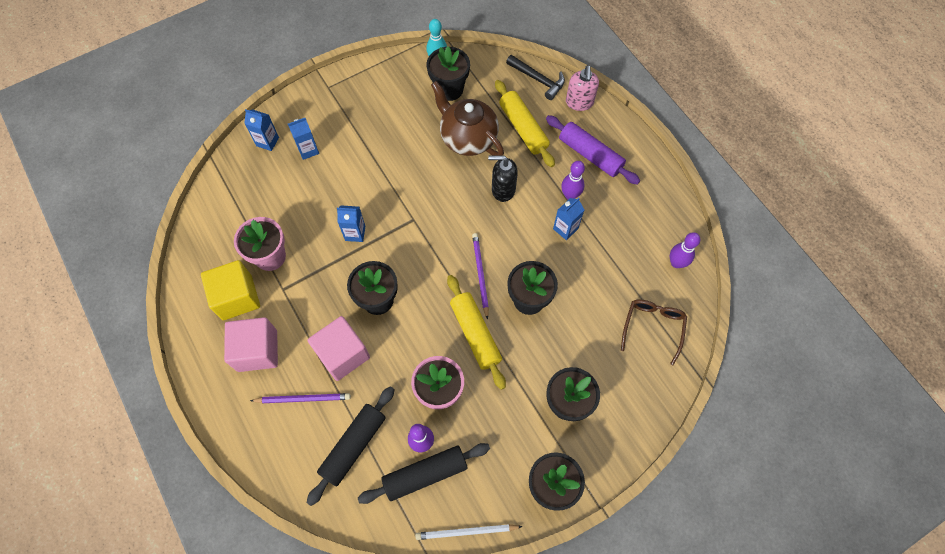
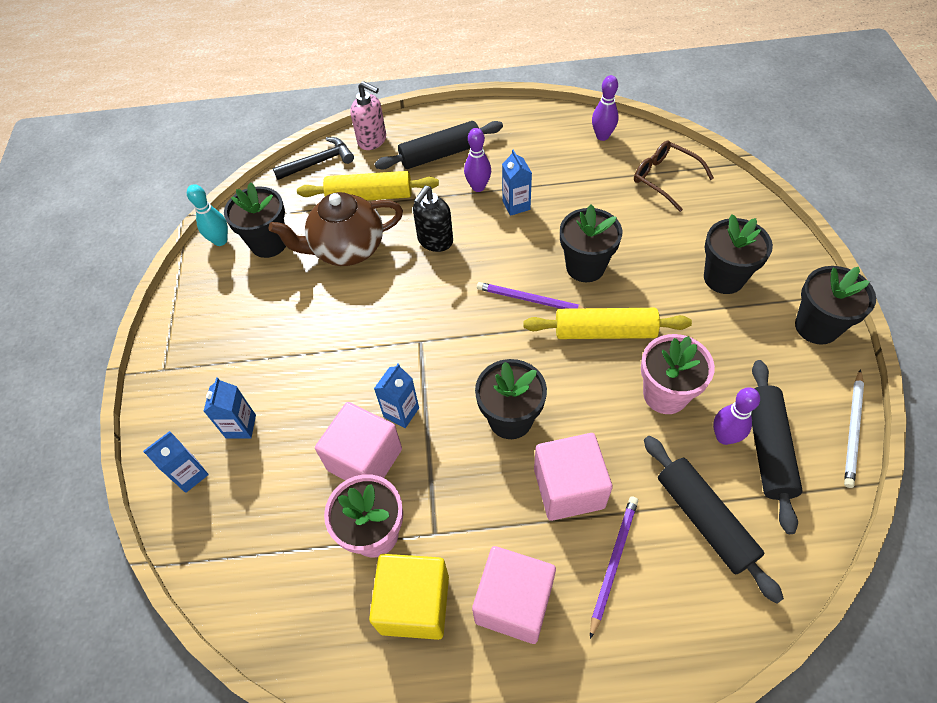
camera: 60 degrees left, 10 degrees down
purple rolling pin [546,115,640,185] -> black rolling pin [375,121,503,170]
none -> pink cube [315,402,402,480]

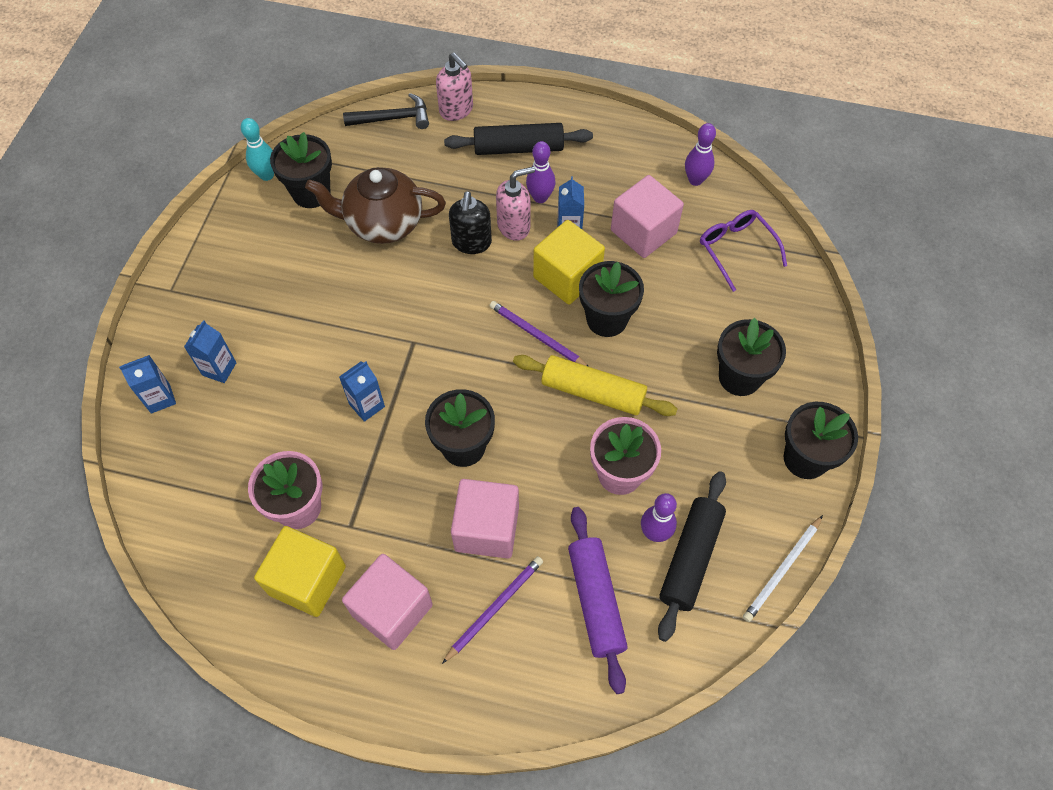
camera: 15 degrees right, 5 degrees up
yellow rolling pin [297,171,439,200] -> none
pink cube [315,402,402,480] -> pink cube moved to [611,175,684,258]
black soap dispenser [413,186,453,252] -> black soap dispenser turned 45 degrees counterclockwise [449,191,492,254]
brown glasses [634,140,714,212] -> purple glasses [700,210,787,292]
black rolling pin [644,436,784,604] -> purple rolling pin [568,507,628,694]
none -> pink soap dispenser [496,167,535,241]
none -> yellow cube [533,220,605,304]

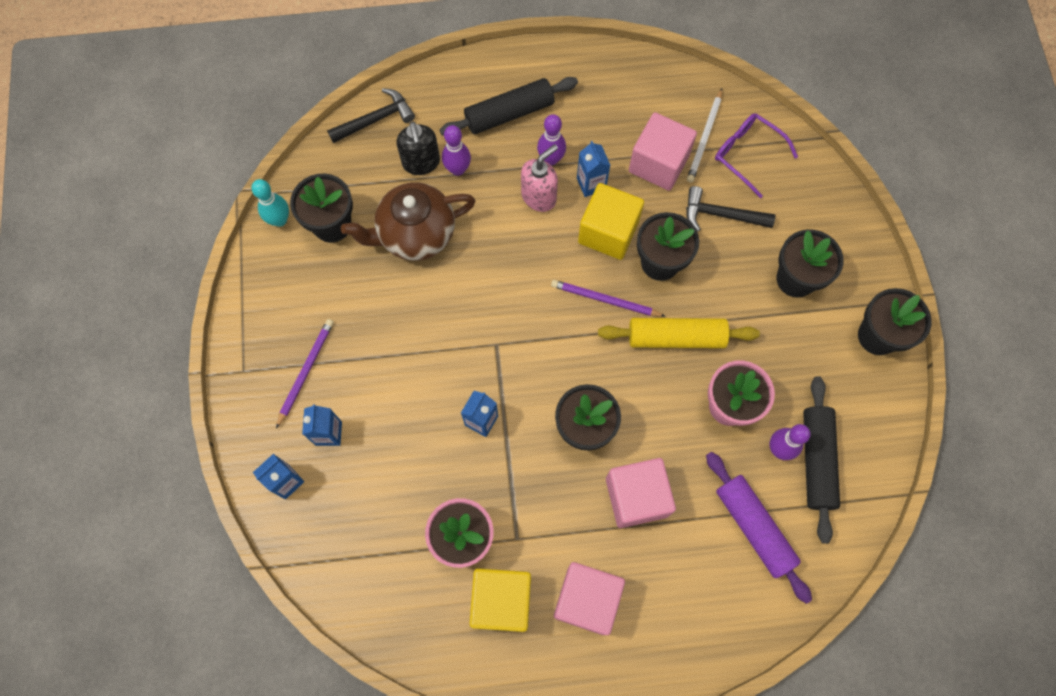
camera: 20 degrees left, 10 degrees up
pink soap dispenser [436,53,473,121] -> none
purple pencil [442,556,543,664] -> purple pencil moved to [276,319,334,428]
black soap dispenser [449,191,492,254] -> black soap dispenser moved to [397,121,440,175]
purple bowling pin [685,123,716,186] -> purple bowling pin moved to [442,125,471,176]
white pencil [743,515,823,622] -> white pencil moved to [687,88,722,182]
none -> black hammer [686,186,776,231]

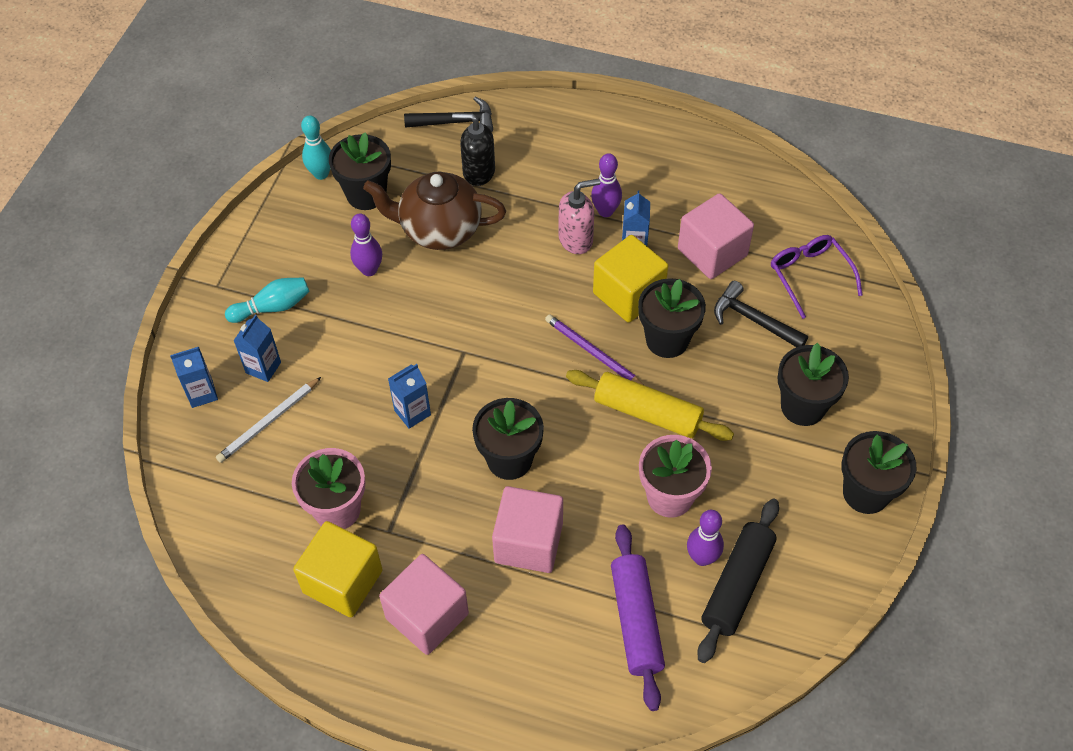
camera: 25 degrees right, 15 degrees down
purple pencil [276,319,334,428] -> turquoise bowling pin [225,277,310,323]
black soap dispenser [397,121,440,175] -> black soap dispenser turned 90 degrees clockwise [452,113,495,186]
black rolling pin [440,77,578,136] -> none
purple bowling pin [442,125,471,176] -> purple bowling pin moved to [350,213,382,276]
white pencil [687,88,722,182] -> white pencil moved to [216,377,321,463]

